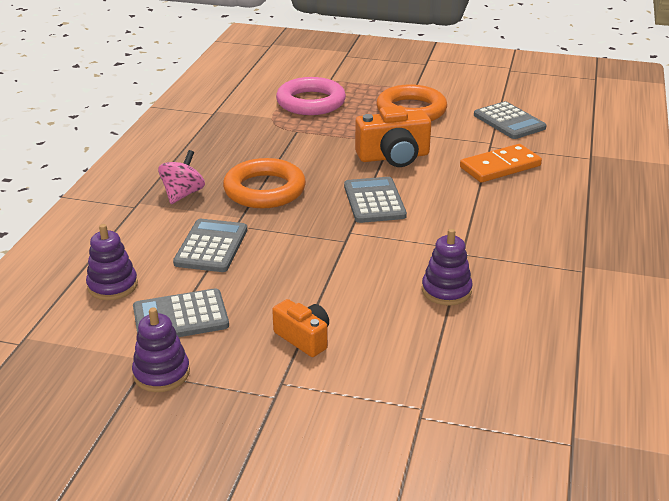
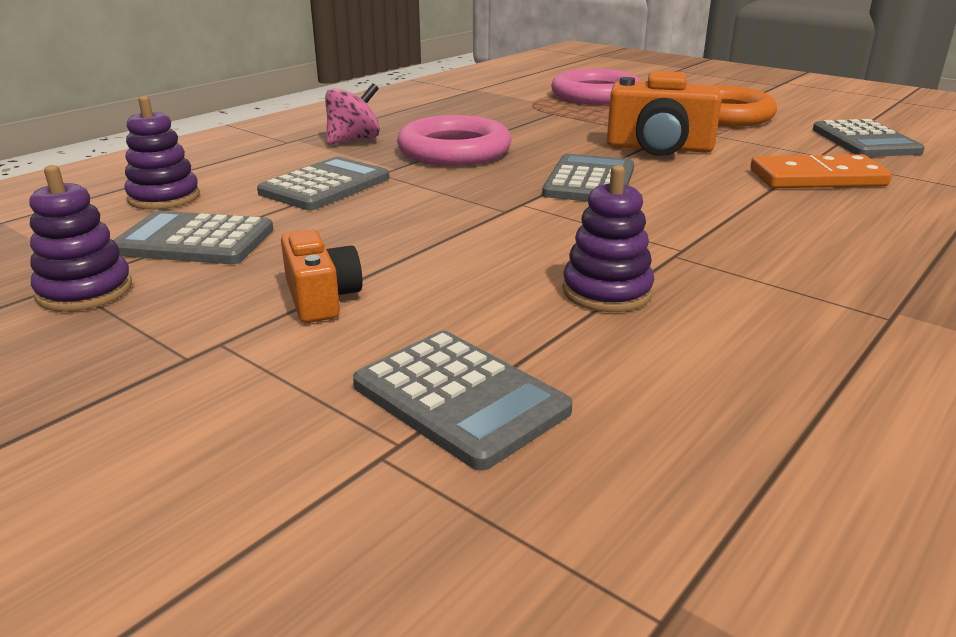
camera: 25 degrees right, 5 degrees down
orange ring [223,158,306,208] -> pink ring [397,115,512,166]
none -> grey calculator [353,331,573,471]

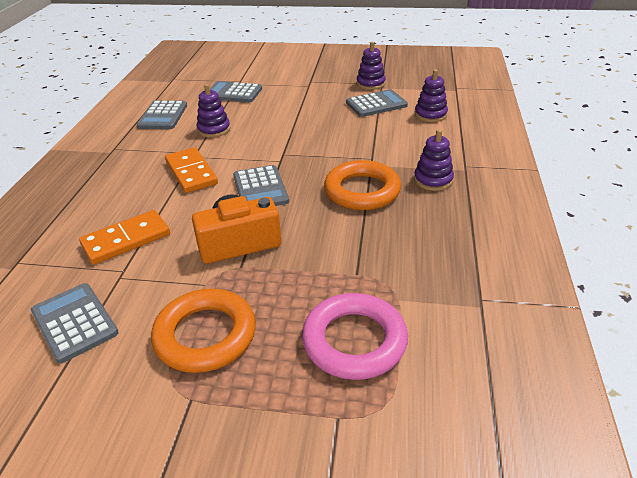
camera: 150 degrees right, 10 degrees up
grey calculator [257,157,389,210] -> grey calculator moved to [137,101,187,129]
orange camera [281,229,363,323] -> none
pink spinning top [325,83,380,145] -> purple stacking toy [414,129,454,191]
pink ring [397,115,512,166] -> orange ring [324,160,401,210]
none -> orange domino [165,147,218,193]

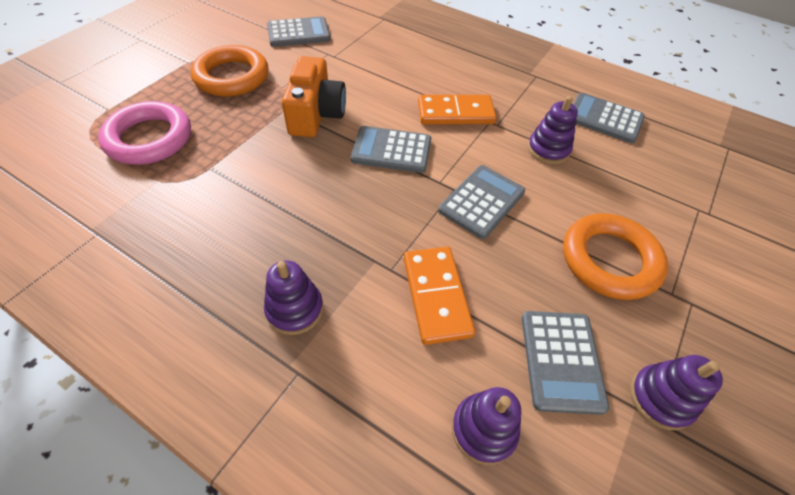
camera: 110 degrees right, 15 degrees up
orange domino [79,210,170,265] -> orange domino moved to [404,247,475,345]
grey calculator [210,81,262,103] -> grey calculator moved to [438,165,525,239]
orange ring [324,160,401,210] -> orange ring moved to [563,213,668,300]

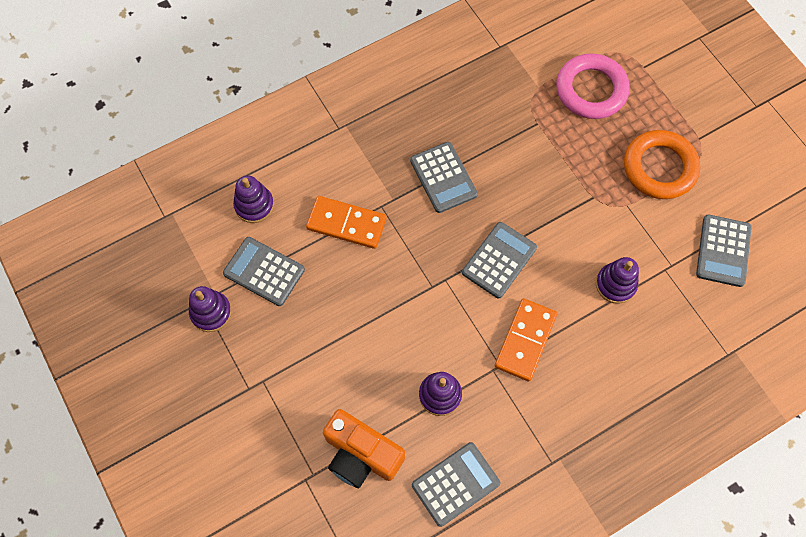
camera: 120 degrees right, 15 degrees up
purple stacking toy [264,260,323,335] -> purple stacking toy moved to [596,257,639,304]
orange camera [282,56,346,137] -> orange camera moved to [323,409,405,488]
grey calculator [438,165,525,239] -> grey calculator moved to [410,142,478,213]
orange ring [563,213,668,300] -> none

